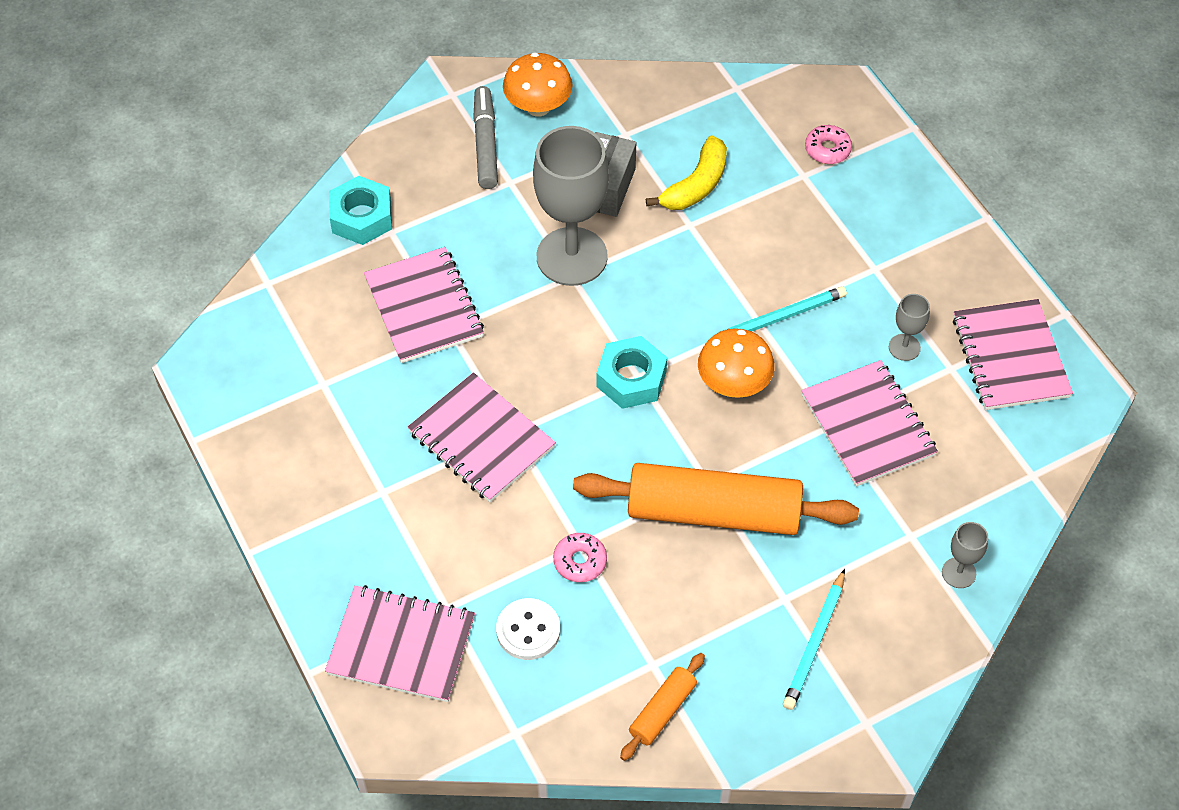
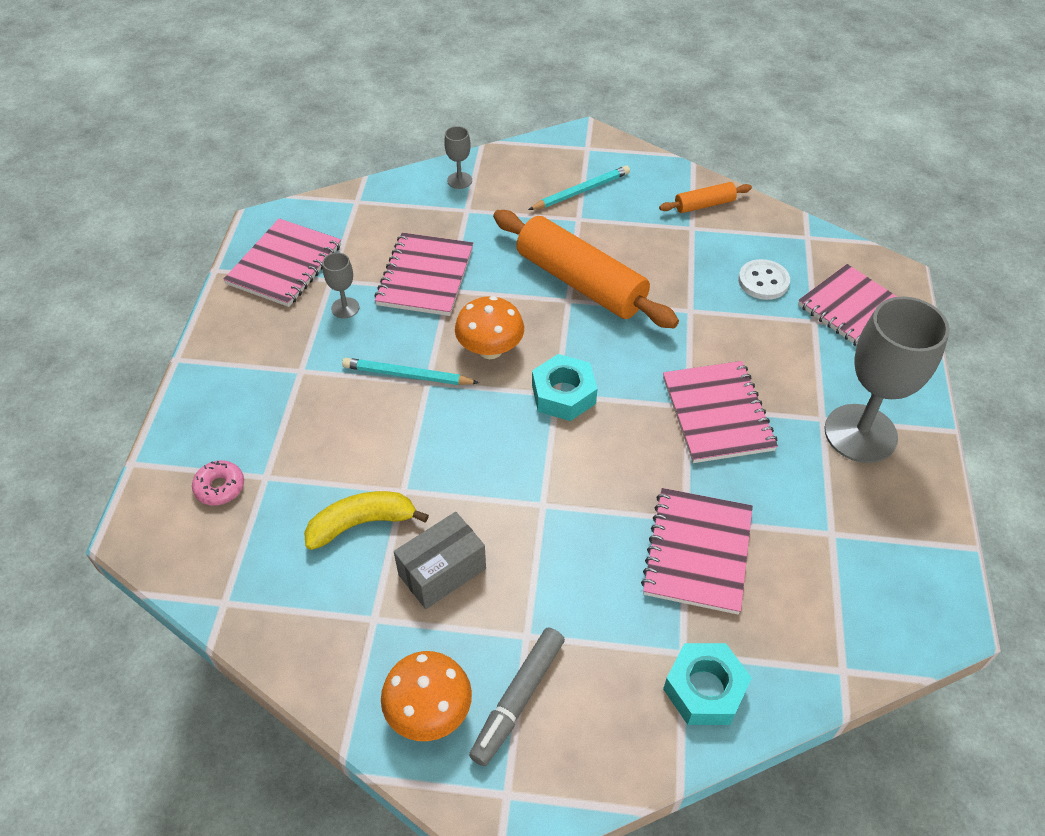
camera: 145 degrees left, 5 degrees down
grey goblet [533,126,609,286] -> grey goblet moved to [825,296,950,463]
pink donut [553,533,607,582] -> none

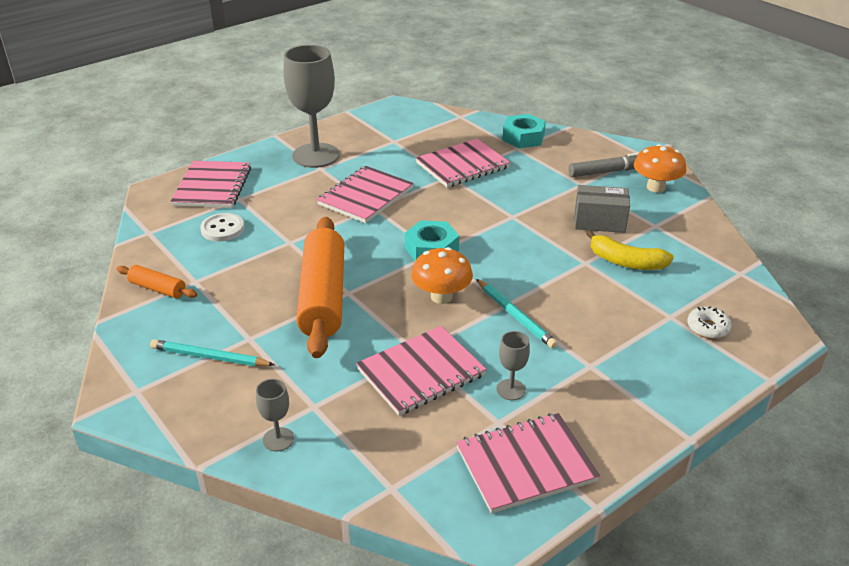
camera: 135 degrees left, 15 degrees down
pink donut [192,460,244,506] -> white donut [687,307,732,339]

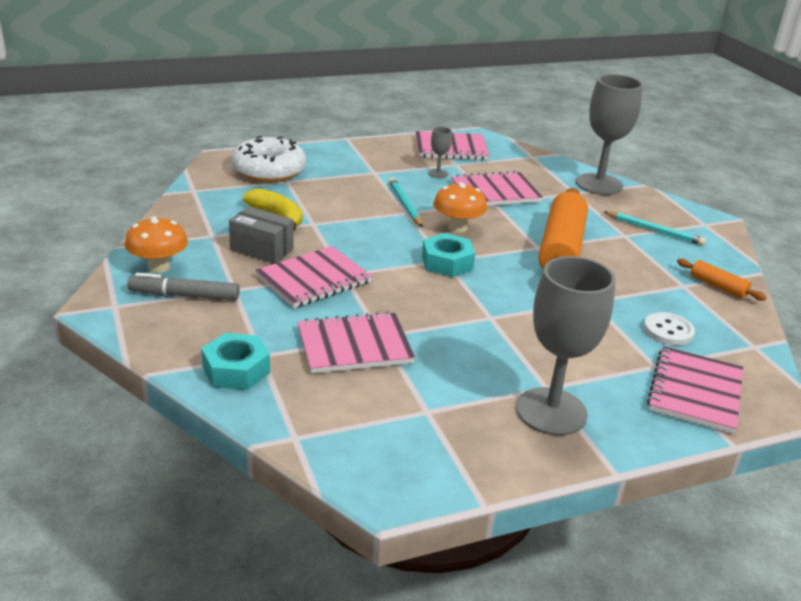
camera: 165 degrees left, 5 degrees down
grey goblet [256,379,294,452] -> grey goblet [576,74,643,195], size x2.31
pink notebook [316,166,414,223] -> pink notebook moved to [255,246,372,308]
white donut [687,307,732,339] -> white donut [231,136,306,182], size x2.26

